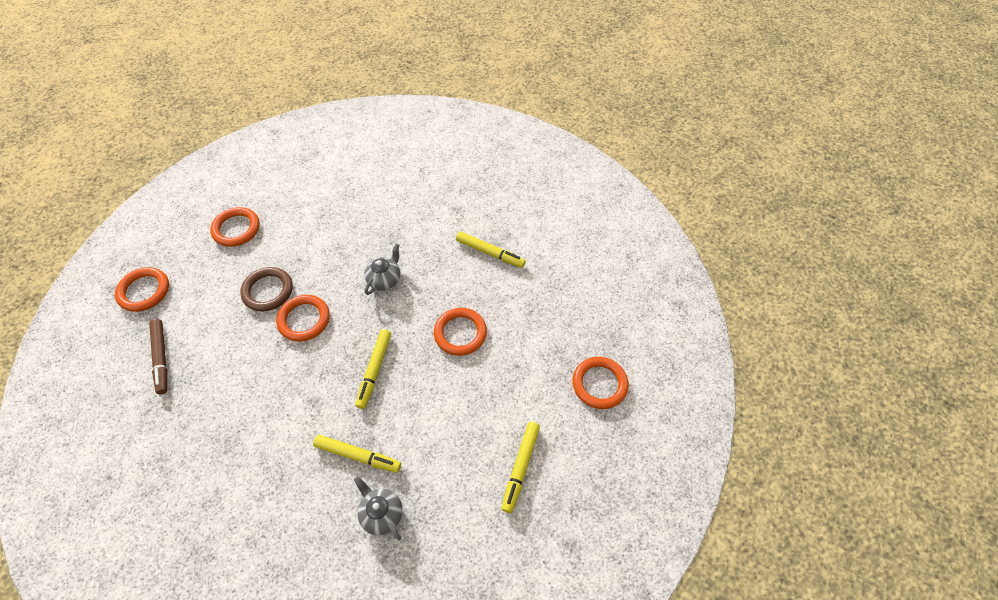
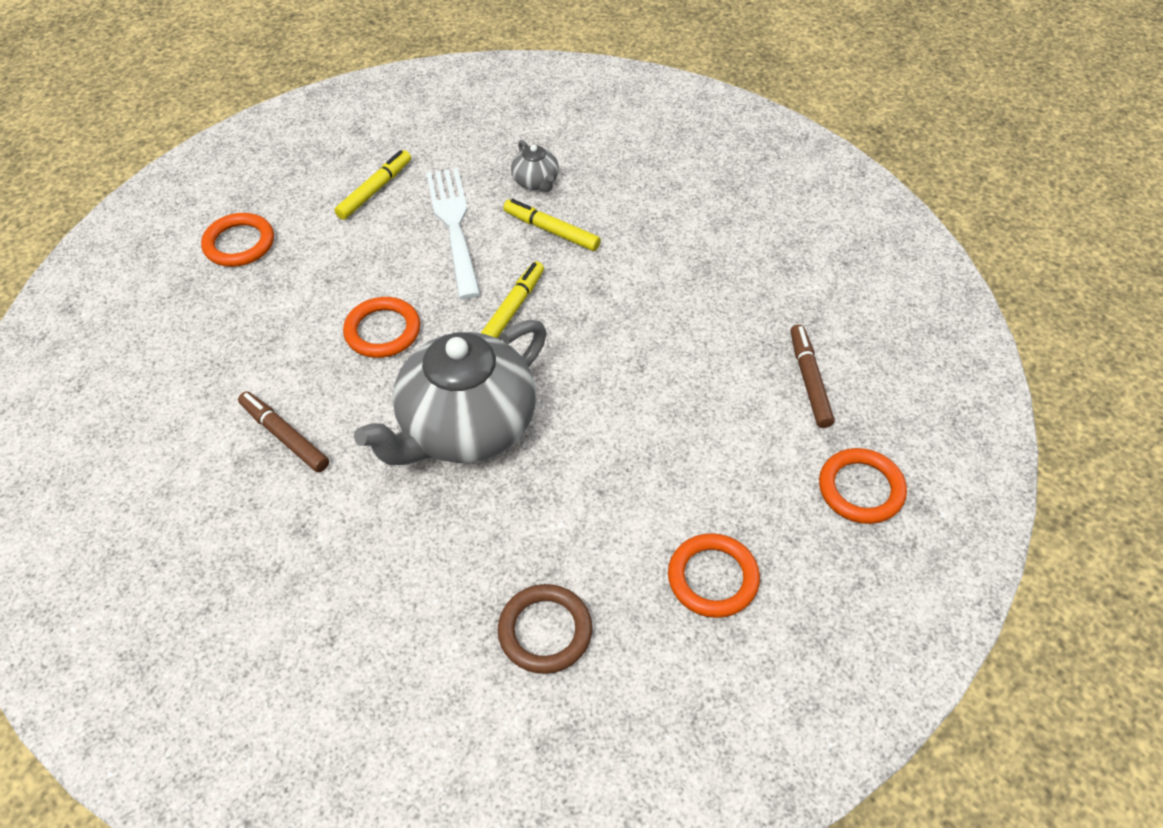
camera: 165 degrees left, 5 degrees down
brown ring [240,267,293,311] -> brown ring moved to [498,584,592,674]
orange ring [276,295,330,342] -> none
grey teapot [364,244,400,295] -> grey teapot [354,320,547,465], size x2.39
yellow marker [456,231,526,268] -> brown marker [238,391,329,472]
none -> white fork [426,168,481,299]

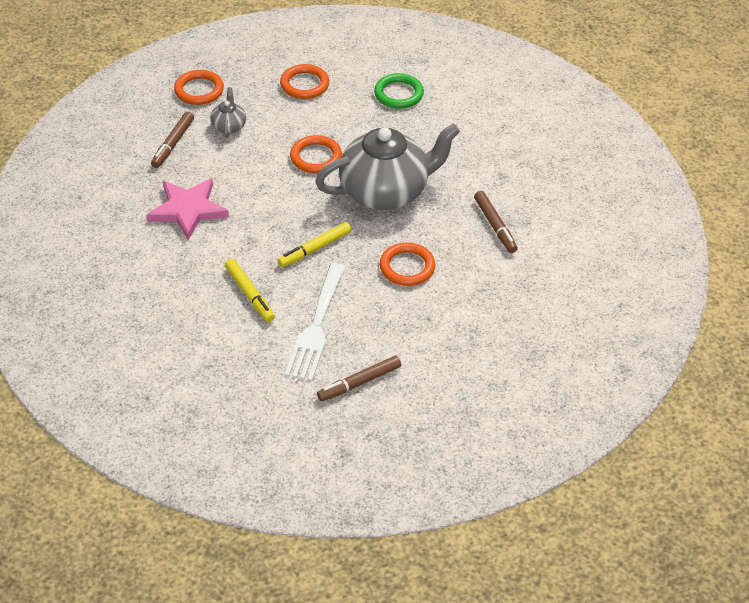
camera: 155 degrees left, 5 degrees down
orange ring [201,213,274,267] -> orange ring moved to [290,135,342,173]
yellow marker [334,150,411,220] -> brown marker [317,356,401,402]
brown ring [498,584,592,674] -> green ring [374,73,424,109]
grey teapot [511,140,559,192] -> grey teapot moved to [210,87,246,138]
none -> pink star [146,178,229,240]

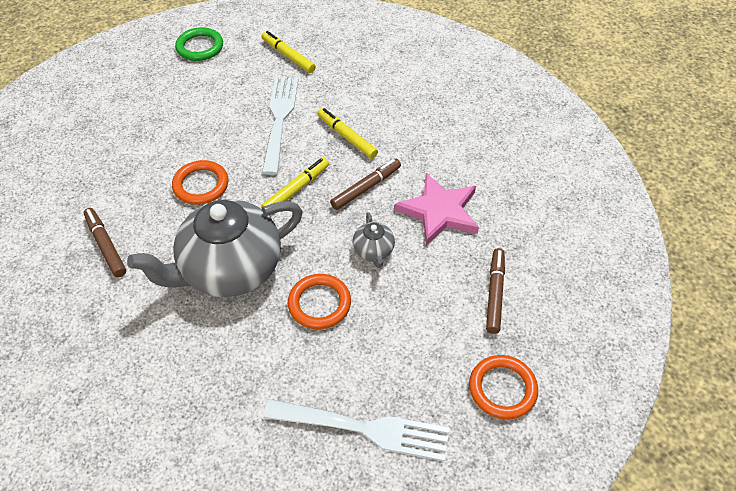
camera: 170 degrees right, 5 degrees up
grey teapot [210,87,246,138] -> grey teapot moved to [353,212,395,268]
orange ring [280,64,329,99] -> white fork [263,399,449,461]
brown marker [317,356,401,402] -> brown marker moved to [330,159,401,210]
green ring [374,73,424,109] -> green ring moved to [175,27,223,61]
none -> yellow marker [262,31,316,73]

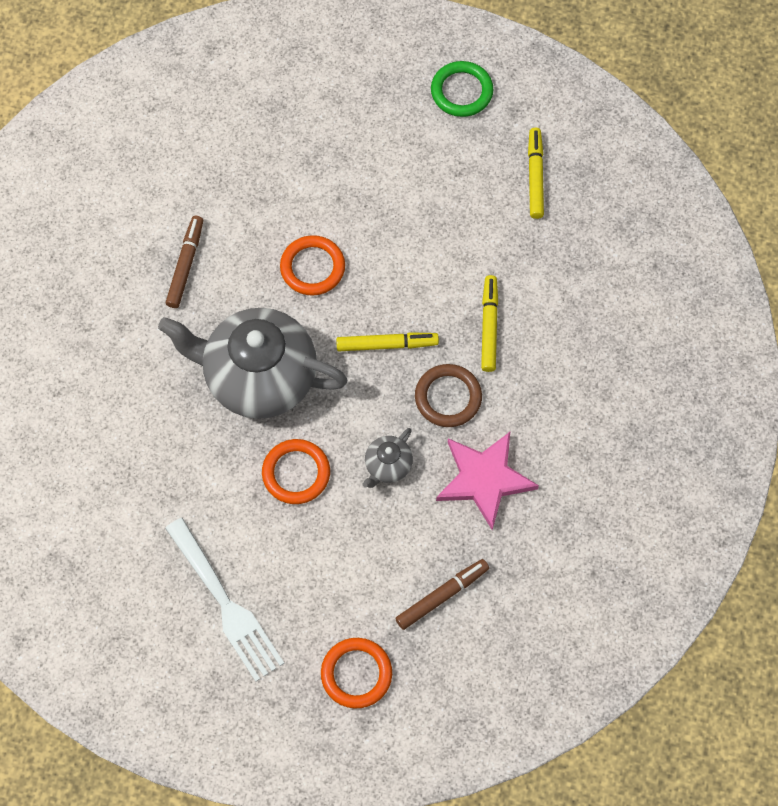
camera: 45 degrees right, 15 degrees up
white fork [262,77,299,175] -> none
brown marker [330,159,401,210] -> brown ring [415,364,482,427]

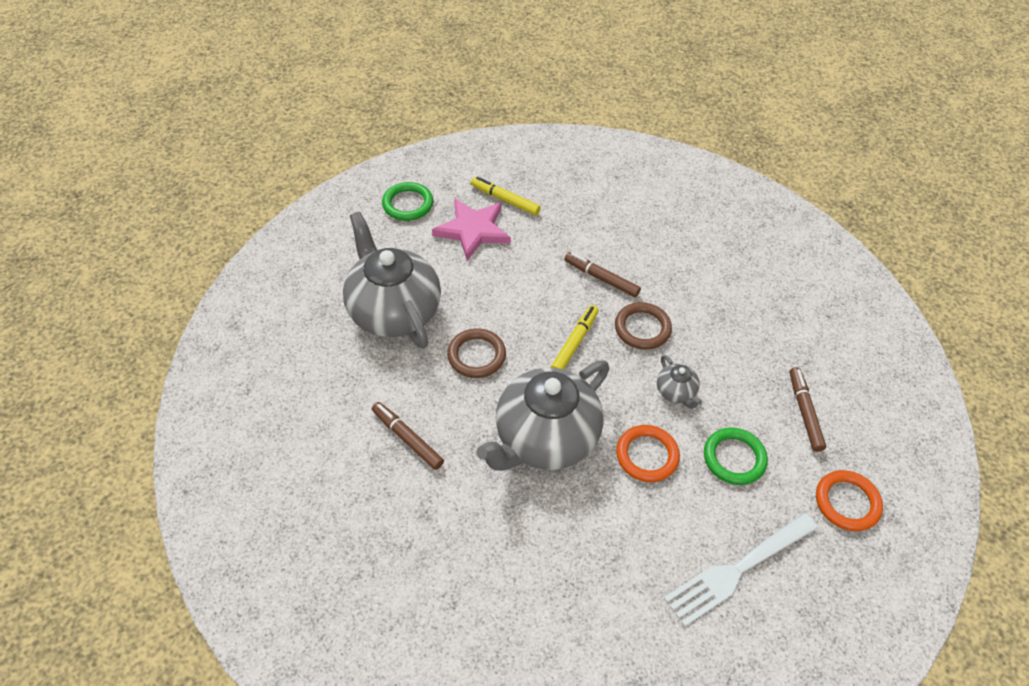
camera: 60 degrees left, 15 degrees down
white fork [165,518,284,681] -> white fork turned 150 degrees clockwise [664,513,818,627]
orange ring [280,235,345,296] -> brown ring [447,328,506,378]
pink star [436,431,539,530] -> pink star moved to [432,198,511,261]
yellow marker [481,275,498,372] -> brown marker [564,252,641,297]
none -> grey teapot [343,211,441,349]
none -> green ring [704,428,768,485]

